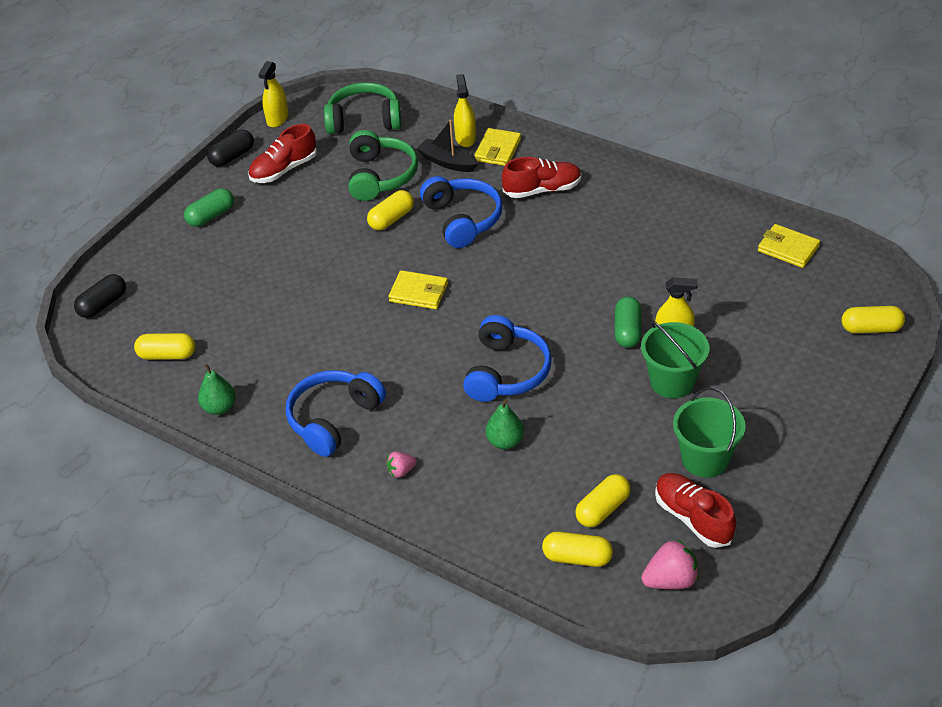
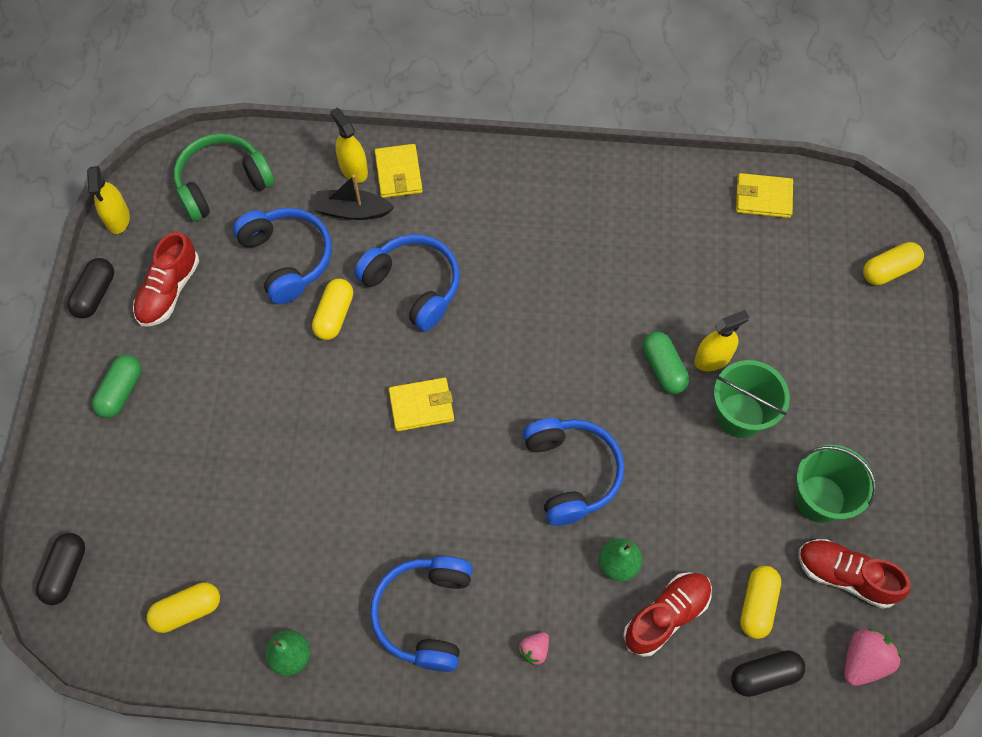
camera: 30 degrees left, 20 degrees up
green headphones [348,130,418,201] -> blue headphones [233,208,332,304]
red shoe [502,157,582,198] -> red shoe moved to [623,572,712,657]
yellow capsule [542,532,613,567] -> black capsule [731,650,805,697]

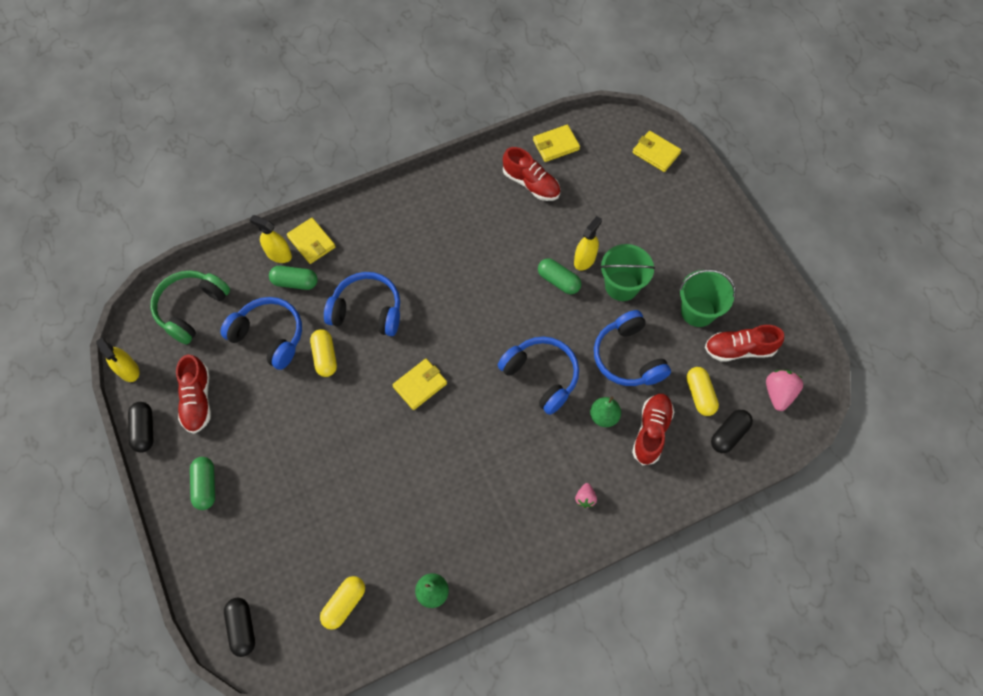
camera: 30 degrees left, 0 degrees up
black boat [313,175,394,220] -> green capsule [269,266,318,290]
blue headphones [370,556,473,672] -> blue headphones moved to [594,310,671,386]
yellow capsule [863,242,924,285] -> yellow wallet [633,131,681,172]
none -> red shoe [503,147,560,201]

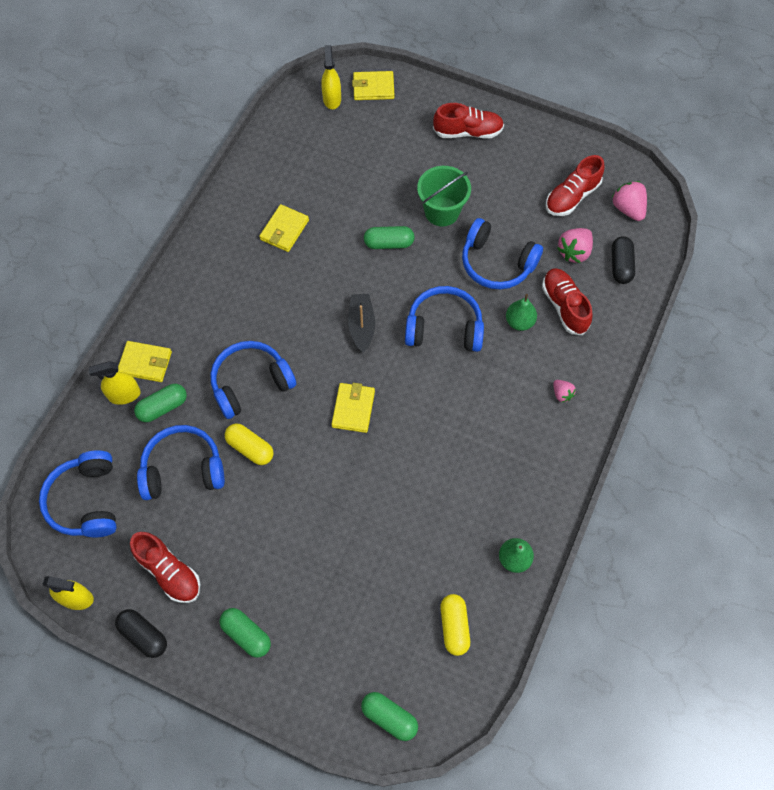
camera: 40 degrees left, 0 degrees up
green headphones [151,270,230,345] -> blue headphones [39,450,116,538]
black capsule [224,598,255,657] -> green capsule [361,692,418,741]
red shoe [503,147,560,201] -> red shoe moved to [433,103,504,139]
yellow wallet [533,125,580,162] -> yellow wallet moved to [259,204,309,252]
yellow spray bottle [574,216,602,271] -> yellow spray bottle moved to [321,45,341,109]
green bucket [679,269,736,327] -> none
yellow capsule [687,367,719,416] -> pink strawberry [557,228,593,263]
none -> black boat [348,294,375,353]

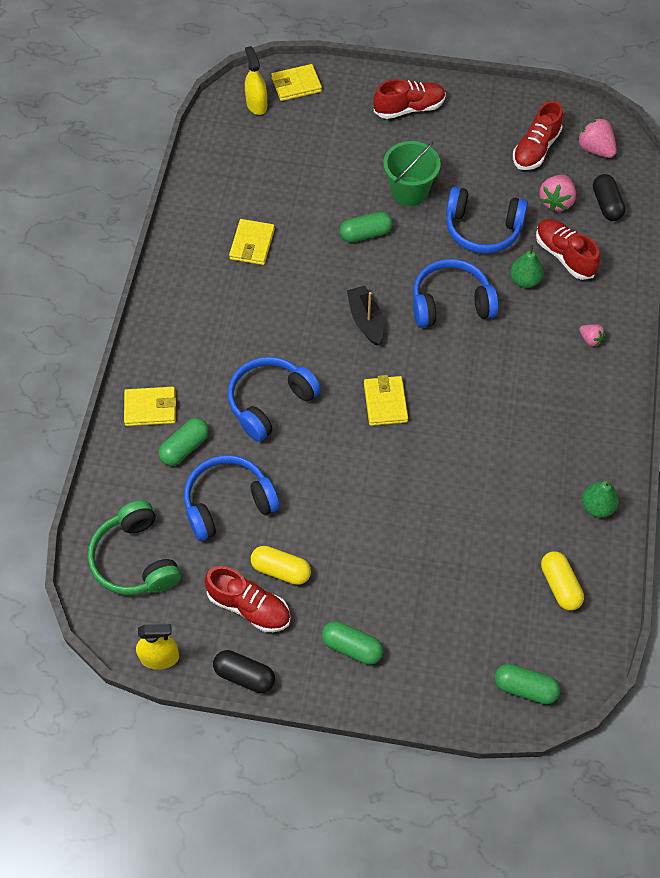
camera: 15 degrees left, 5 degrees down
blue headphones [39,450,116,538] -> green headphones [88,500,181,595]
yellow spray bottle [89,361,141,405] -> none
yellow capsule [225,423,274,465] -> yellow capsule moved to [251,546,311,585]

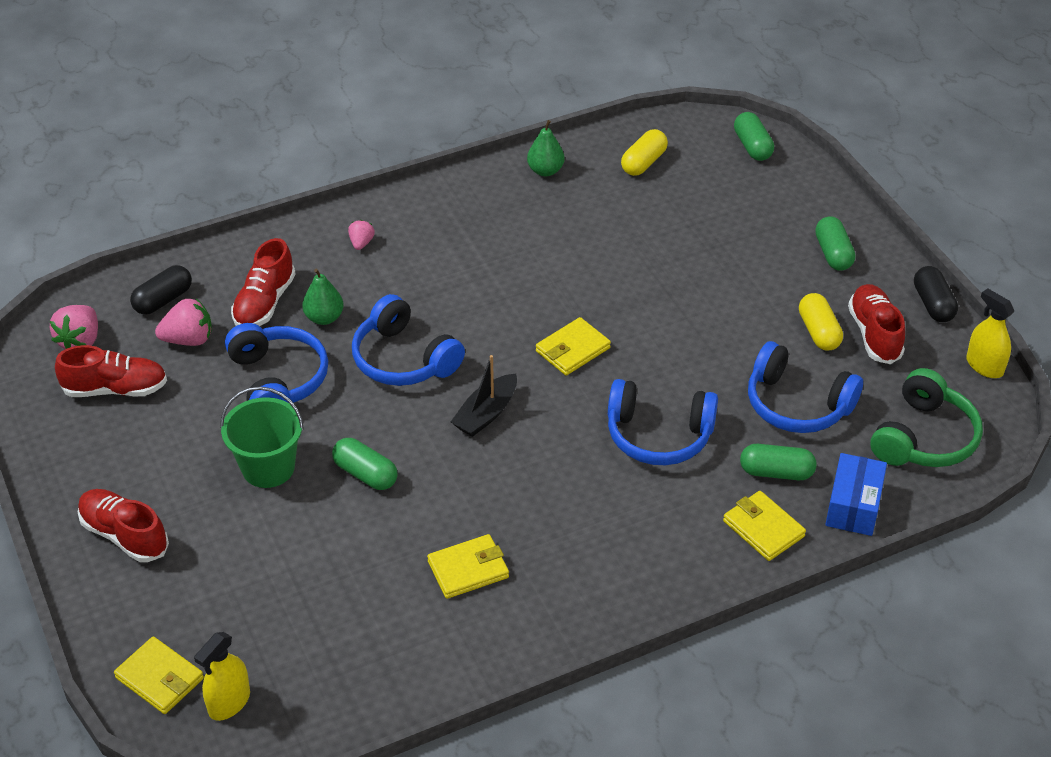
camera: 125 degrees left, 15 degrees down
none -> blue box [825,453,887,536]

